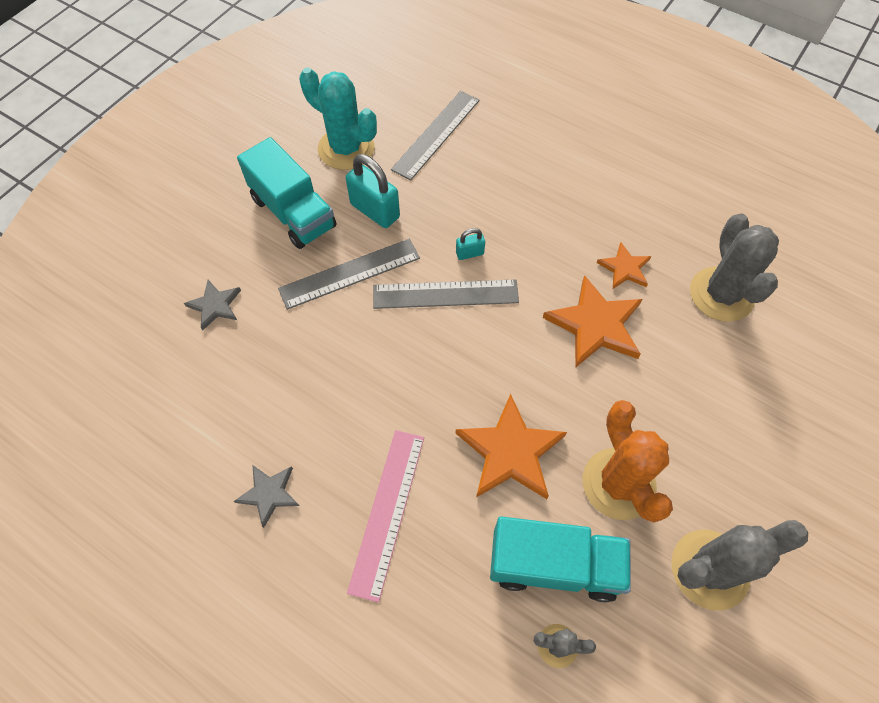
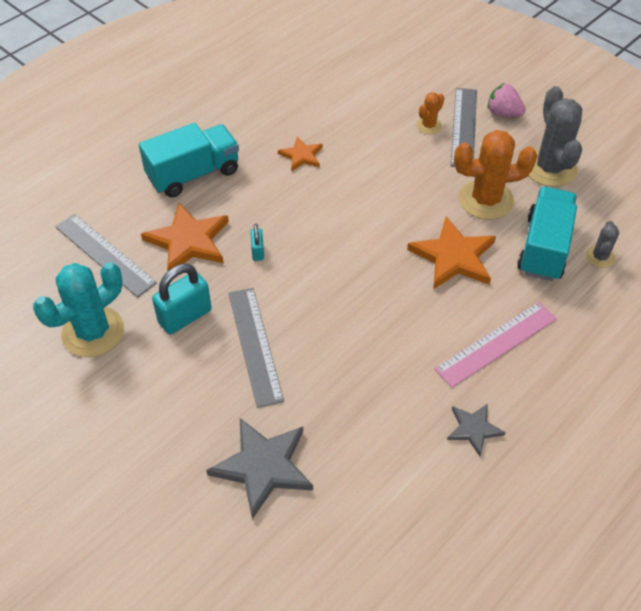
camera: 80 degrees left, 10 degrees down
grey star [184,280,241,331] -> grey star [206,418,313,519], size x1.77
turquoise truck [237,137,337,249] -> turquoise truck moved to [139,123,239,198]
pink ruler [347,430,424,602] -> pink ruler turned 60 degrees counterclockwise [434,302,557,388]
grey ruler [373,279,519,309] -> grey ruler moved to [451,88,477,167]
orange star [543,275,642,368] -> orange star moved to [141,203,229,271]
grey cactus [690,214,779,322] -> none
none -> orange cactus [416,92,444,134]
none -> pink strawberry [487,83,526,117]

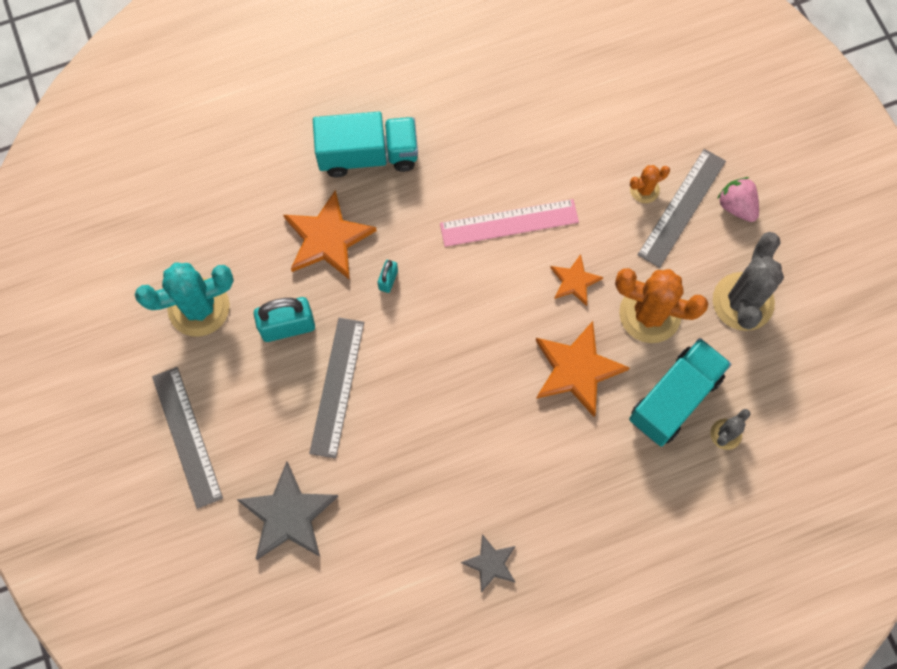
camera: 25 degrees right, 20 degrees up
grey ruler [55,214,157,297] -> grey ruler moved to [152,367,223,509]
orange star [278,136,323,172] -> orange star moved to [550,254,603,306]
pink ruler [434,302,557,388] -> pink ruler moved to [440,199,579,247]

